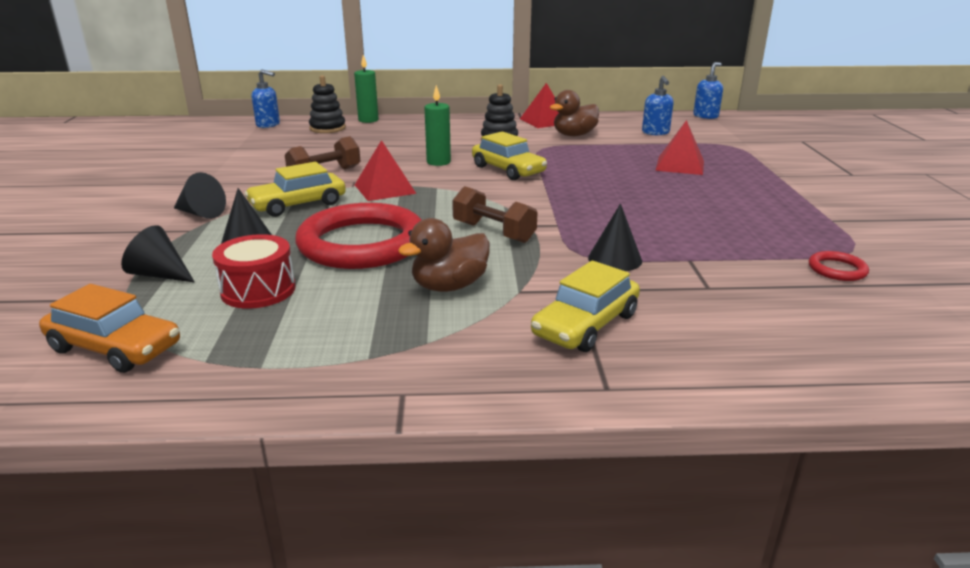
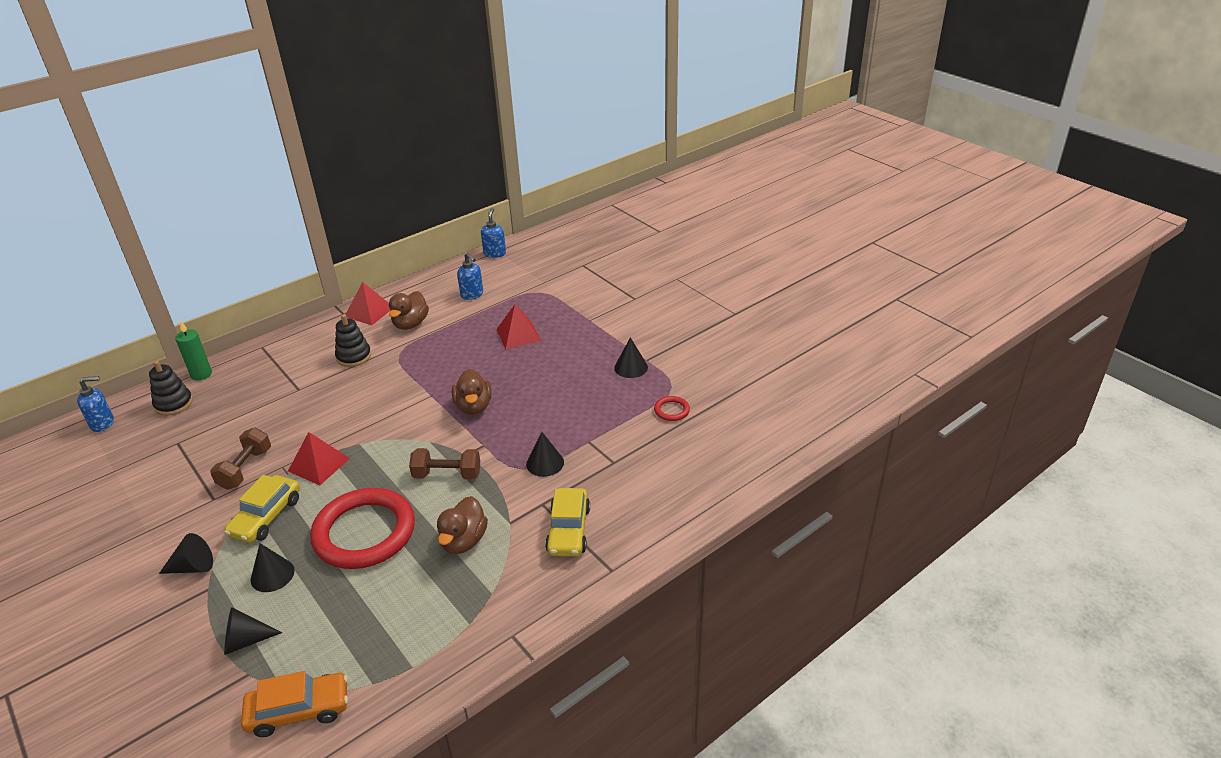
camera: 35 degrees left, 10 degrees up
red drum [212,234,296,309] -> none
green candle [424,85,451,166] -> none
yellow car [472,131,547,180] -> none
none -> brown duck [452,369,492,415]
none -> black cone [614,337,648,378]

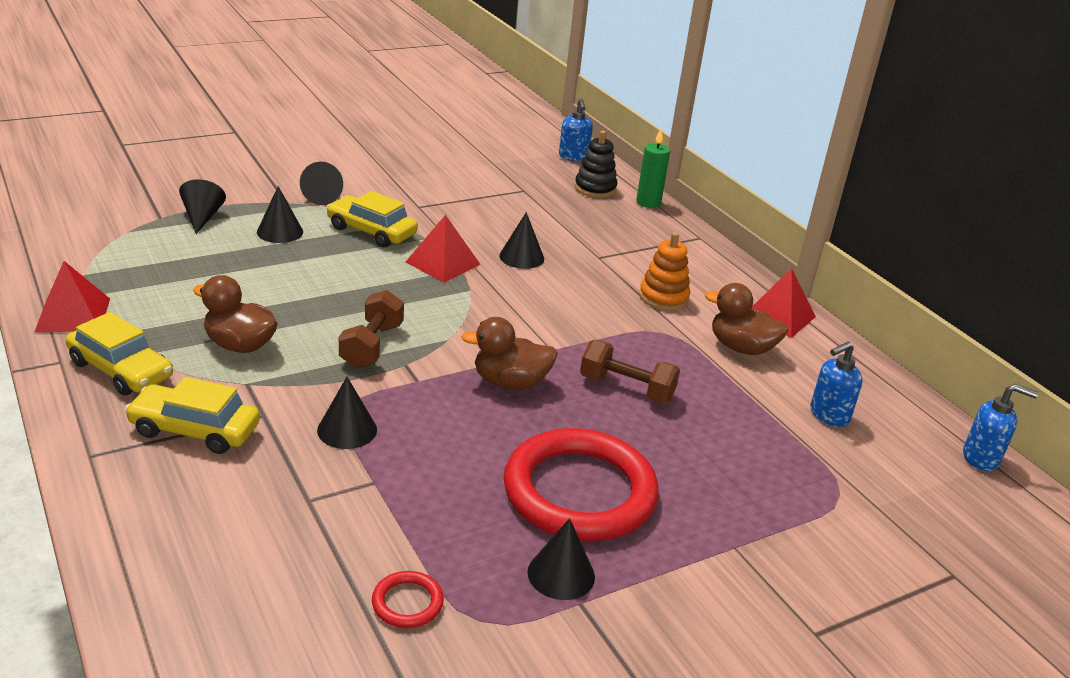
camera: 95 degrees right, 5 degrees down
brown dumbbell [210,427,271,490] -> brown dumbbell moved to [580,340,680,403]
orange car [241,671,348,737] -> none
red ring [310,488,415,569] -> red ring moved to [504,428,659,541]
black stacking toy [335,314,371,367] -> orange stacking toy [639,232,690,310]
red pyramid [496,304,541,349] -> red pyramid moved to [35,261,110,332]
none -> yellow car [66,312,173,396]
none -> black cone [499,212,544,269]

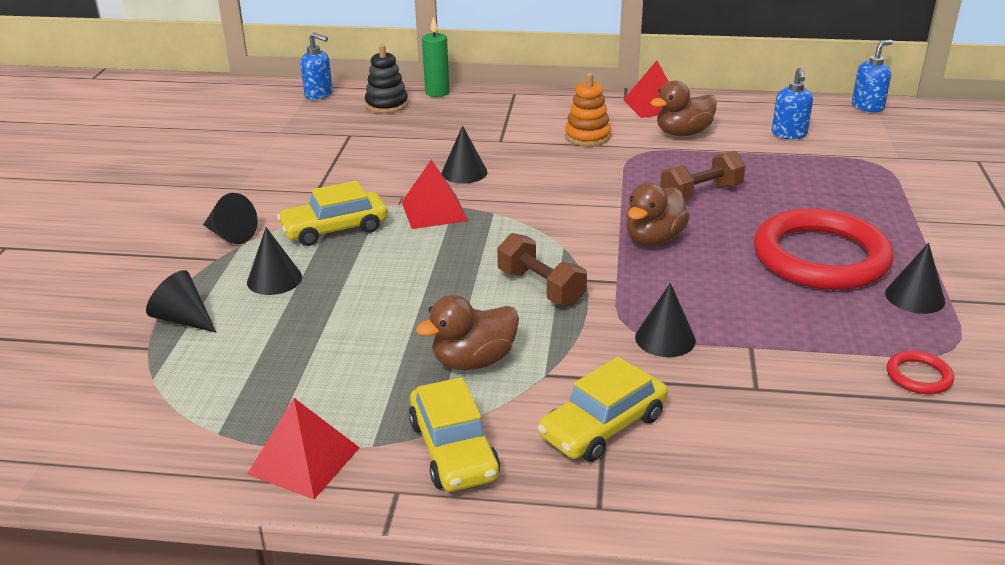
camera: 50 degrees left, 0 degrees up
yellow car [66,312,173,396] -> yellow car turned 90 degrees clockwise [409,377,500,492]

